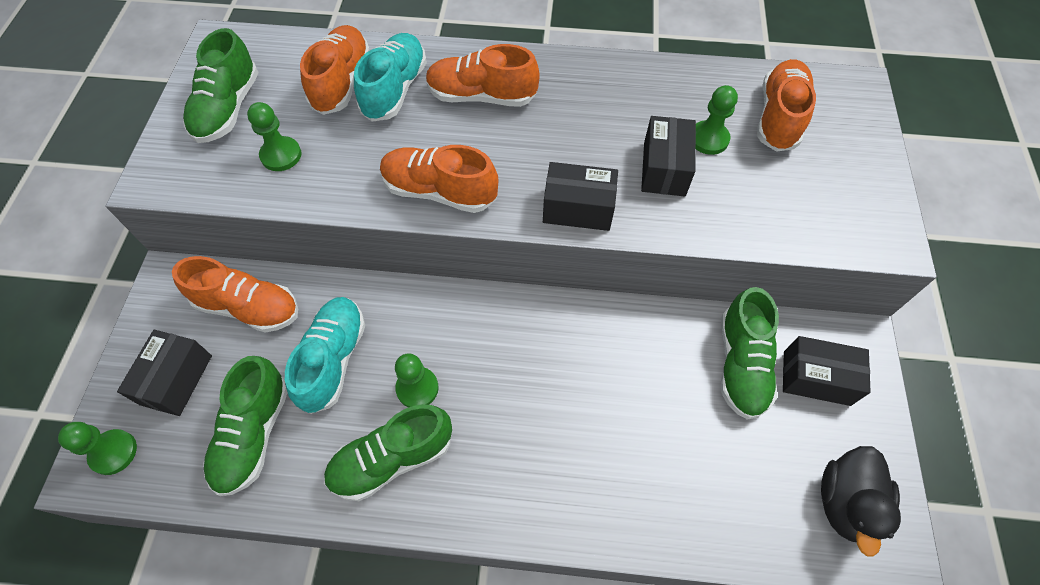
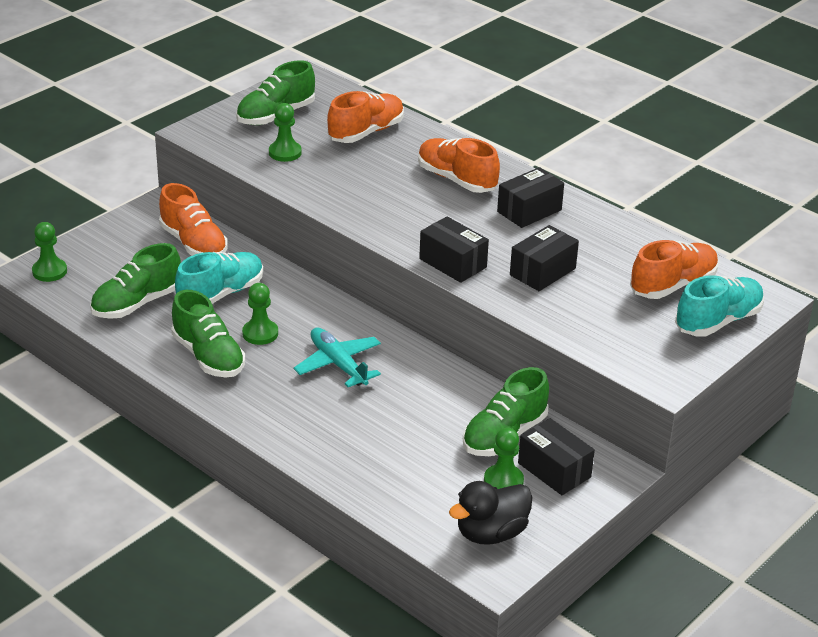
camera: 35 degrees right, 25 degrees down
black box [117,330,212,416] -> black box moved to [497,167,564,228]
green shoe [324,404,452,501] -> green shoe turned 135 degrees counterclockwise [171,290,245,378]
turquoise shoe [354,33,427,122] -> turquoise shoe moved to [675,275,764,337]
orange shoe [380,145,498,213] -> none
green pawn [696,85,738,155] -> green pawn moved to [484,428,524,489]
none -> turquoise plane [294,327,381,387]

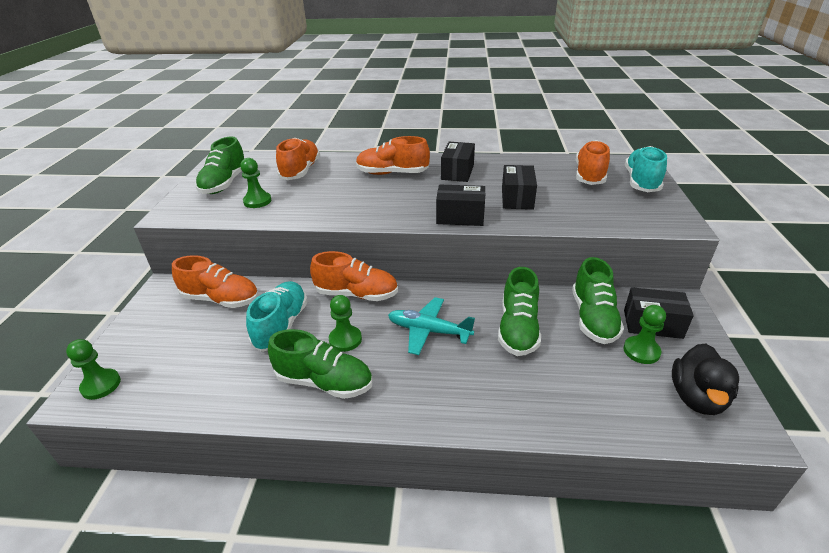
camera: 35 degrees left, 0 degrees up
green shoe [90,243,181,319] -> green shoe moved to [498,267,541,356]
none -> orange shoe [310,251,398,301]

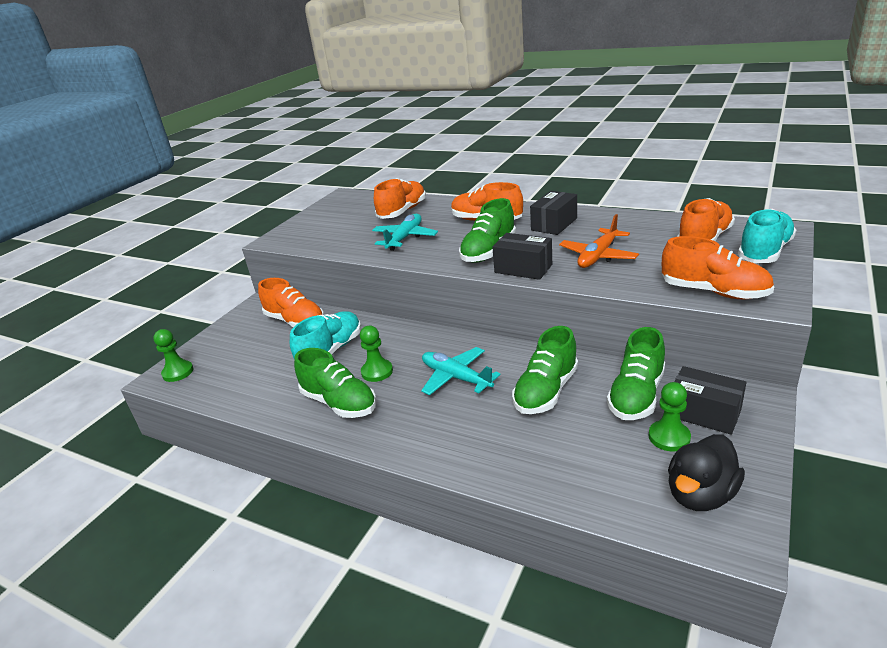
camera: 25 degrees right, 5 degrees down
green shoe [195,136,244,194] -> green shoe moved to [459,198,516,263]
green pawn [240,158,271,208] -> none
orange shoe [310,251,398,301] -> orange shoe moved to [662,236,774,299]
black box [502,165,537,210] -> orange plane [559,214,639,268]
none -> turquoise plane [372,214,438,251]

